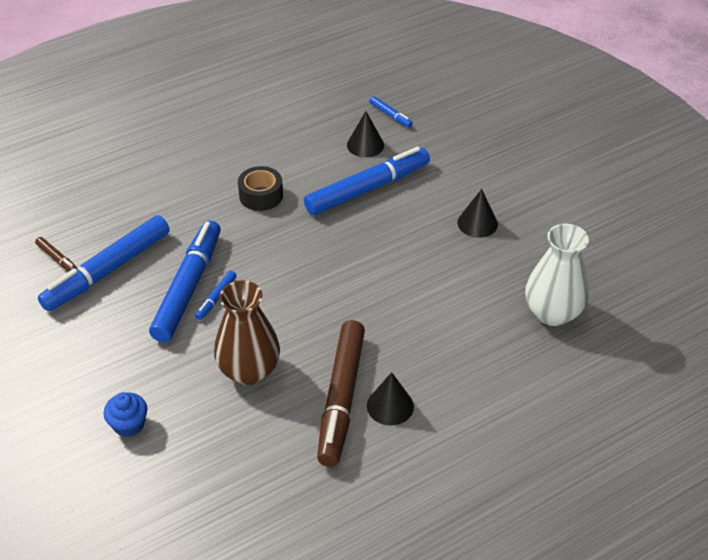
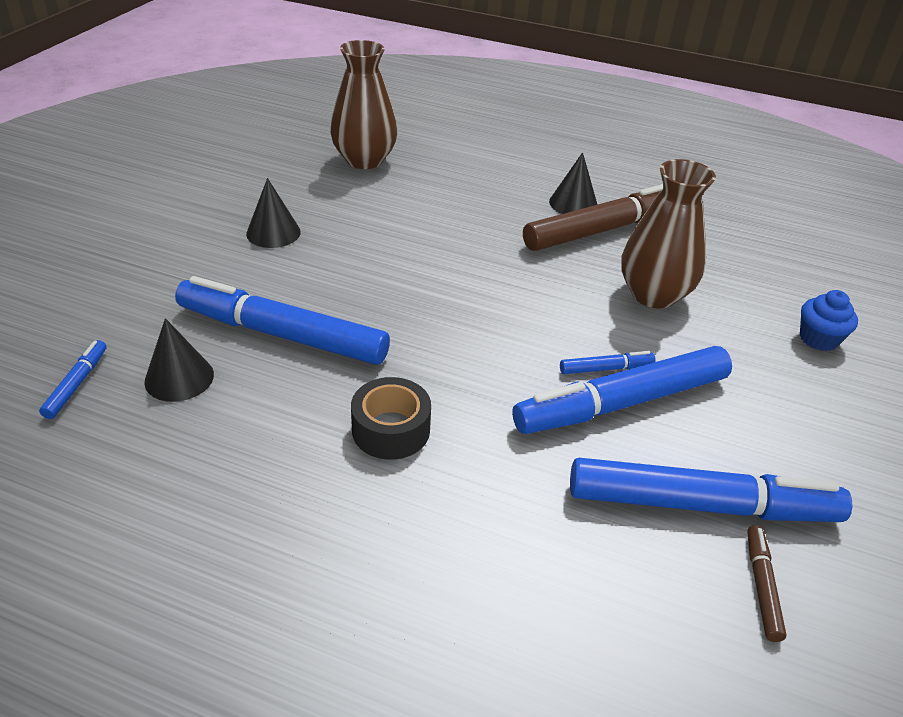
camera: 130 degrees left, 5 degrees down
white vase [525,224,589,326] -> brown vase [330,40,397,169]

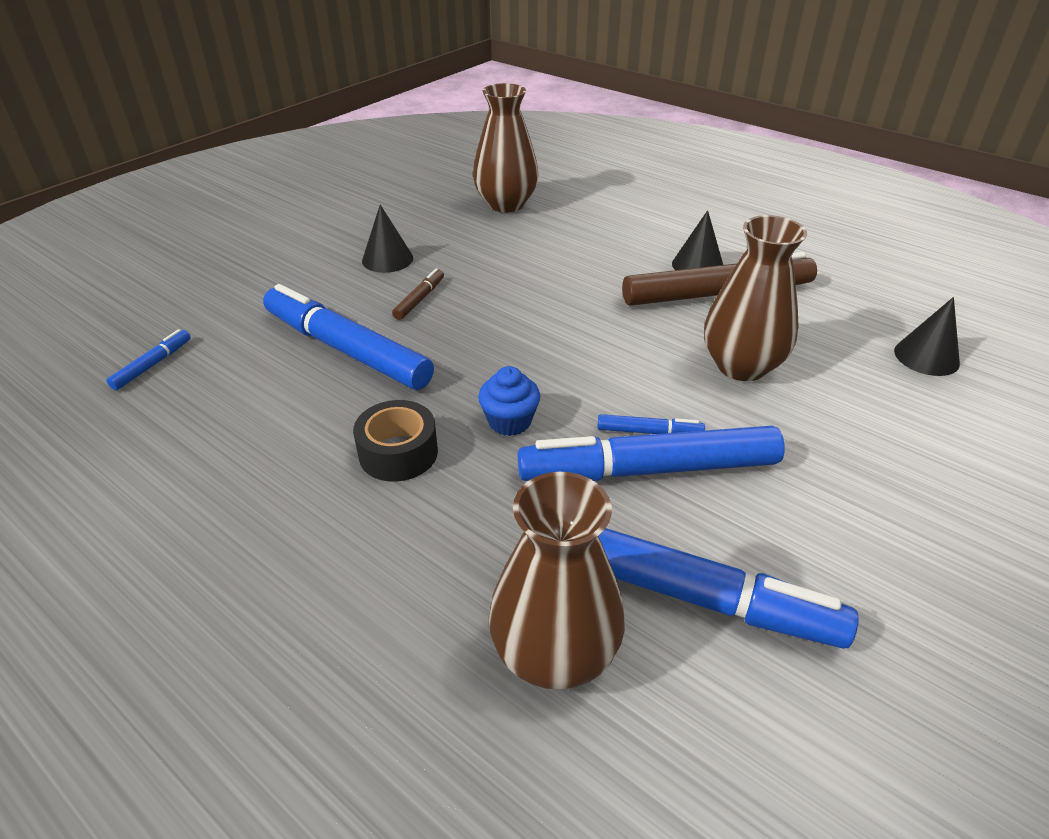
camera: 20 degrees right, 0 degrees up
black cone [144,318,214,402] -> black cone moved to [894,297,960,376]
brown marker [747,525,787,642] -> brown marker moved to [392,268,444,320]
blue cupcake [800,290,858,351] -> blue cupcake moved to [478,366,540,436]
none -> brown vase [489,472,625,690]

